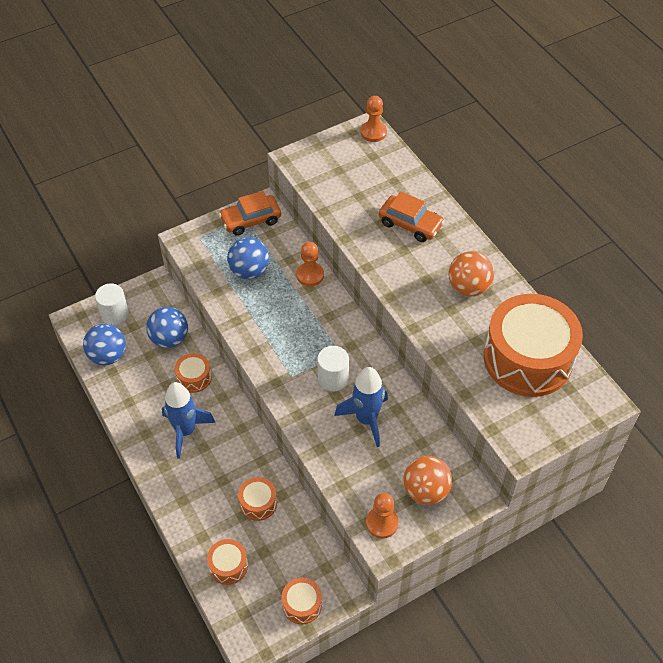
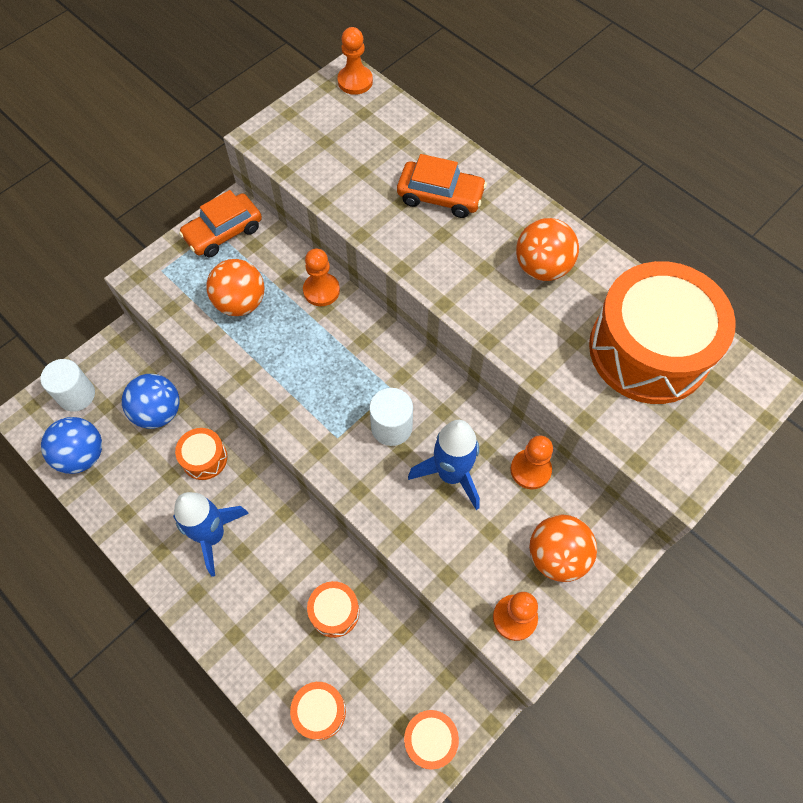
camera: 15 degrees left, 10 degrees up
blue ball [227,237,269,279] -> orange ball [207,259,264,316]
none -> orange pawn [510,435,553,489]

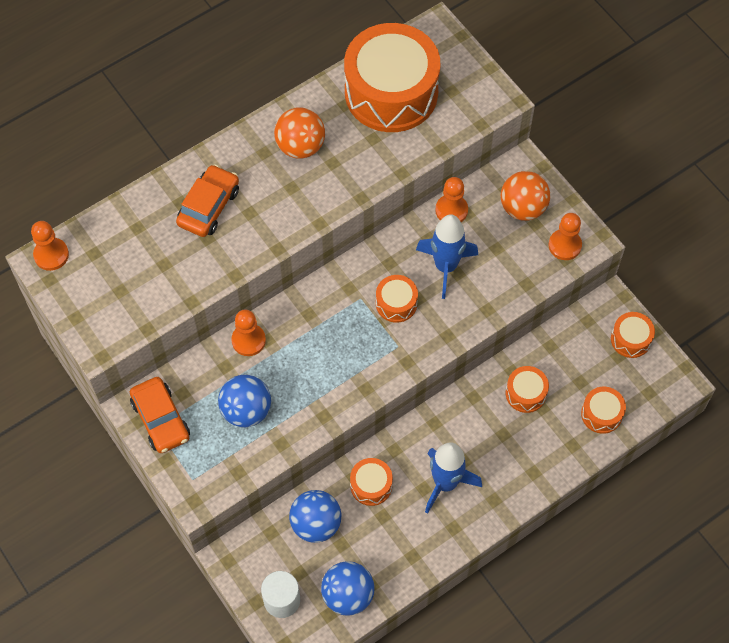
camera: 80 degrees left, 0 degrees up
orange ball [207,259,264,316] -> blue ball [218,375,271,427]
white cylinder [369,388,413,446] -> orange drum [376,275,418,323]

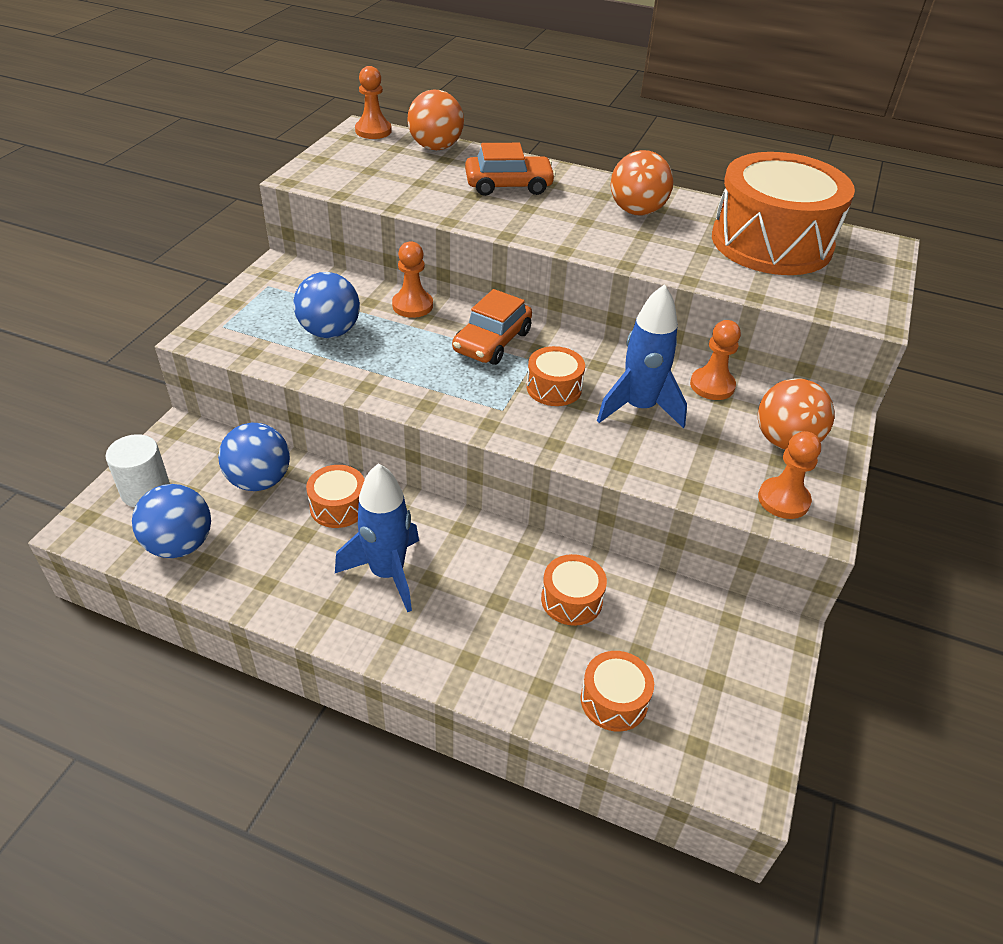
camera: 55 degrees right, 20 degrees down
orange car [130,377,190,453] -> orange car moved to [452,289,532,365]
orange drum [611,312,655,358] -> none
none -> orange ball [407,89,464,150]

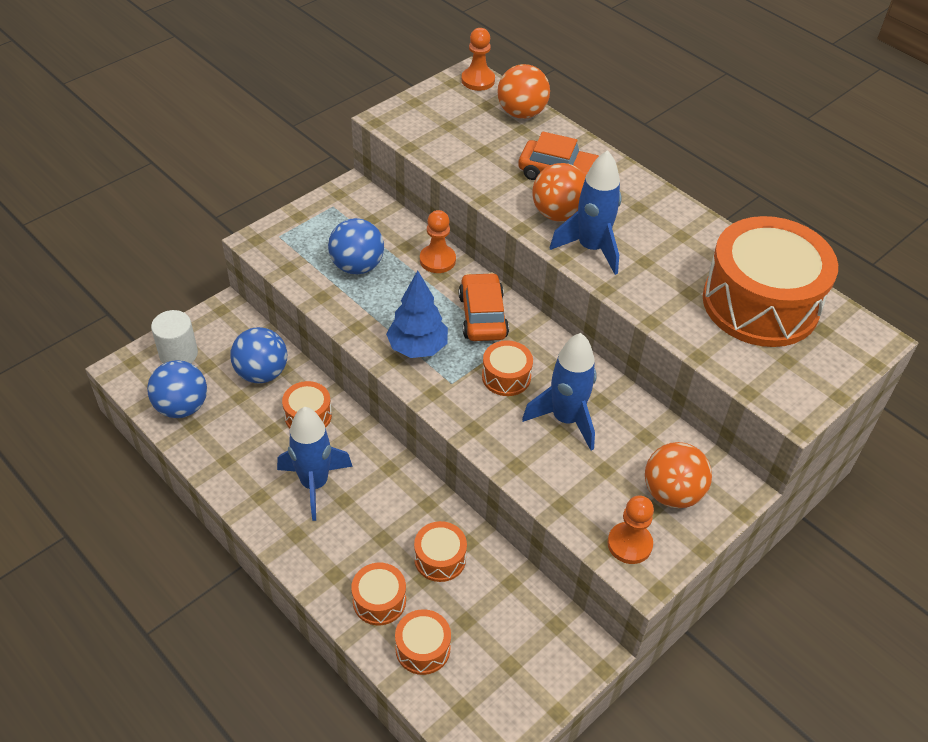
camera: 25 degrees right, 5 degrees up
orange car [452,289,532,365] -> orange car turned 120 degrees clockwise [459,273,509,341]
orange ball [610,150,673,216] -> orange ball moved to [532,163,586,222]
orange pawn [690,320,741,400] -> none
none -> orange drum [351,563,406,625]
none -> blue tree [386,270,448,358]
none -> blue rocket [550,150,622,275]

